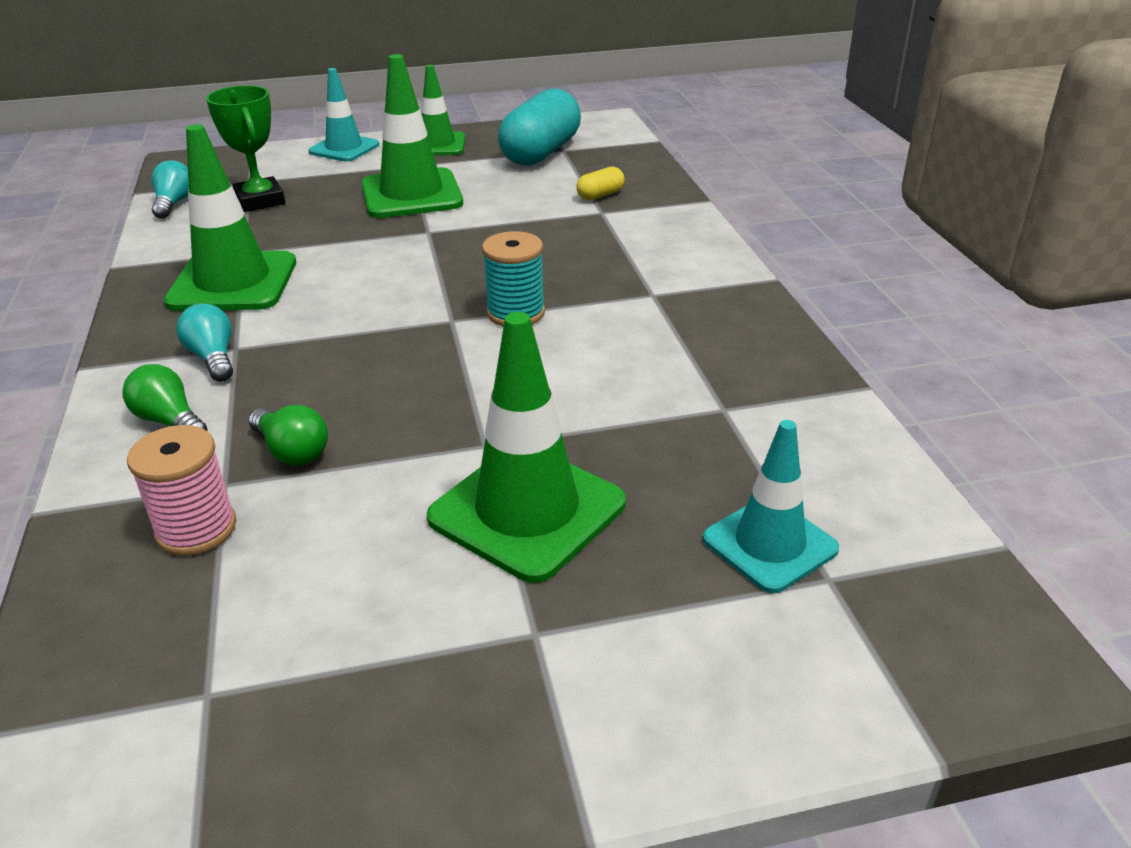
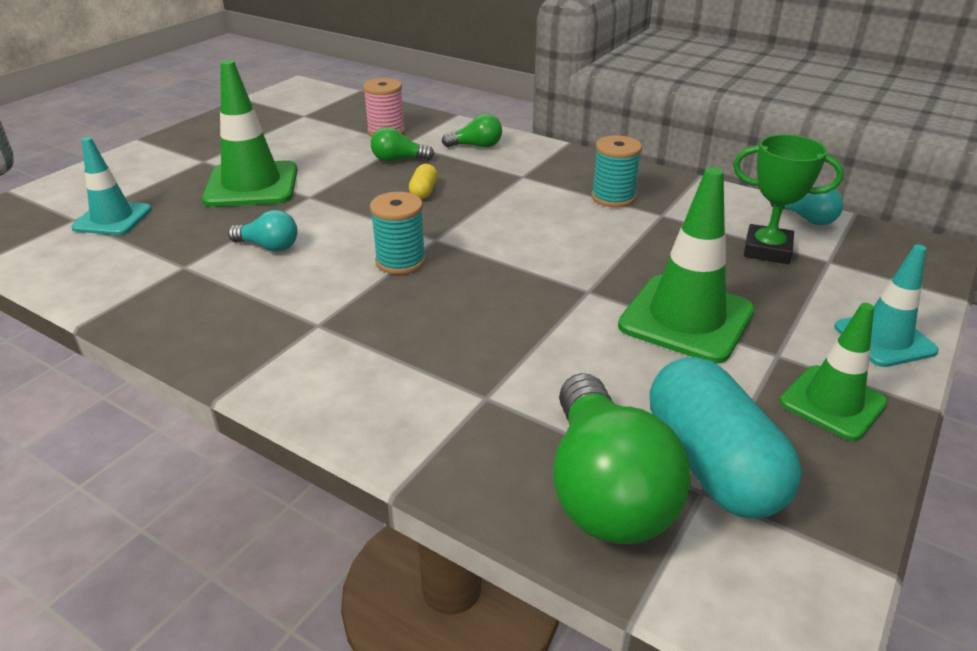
camera: 135 degrees right, 0 degrees up
green traffic cone [164,124,296,311] -> turquoise spool [591,135,642,208]
turquoise light bulb [176,303,233,382] -> turquoise light bulb moved to [228,210,298,252]
yellow capsule [576,167,625,200] -> yellow capsule moved to [409,164,438,199]
none -> green light bulb [553,373,691,544]

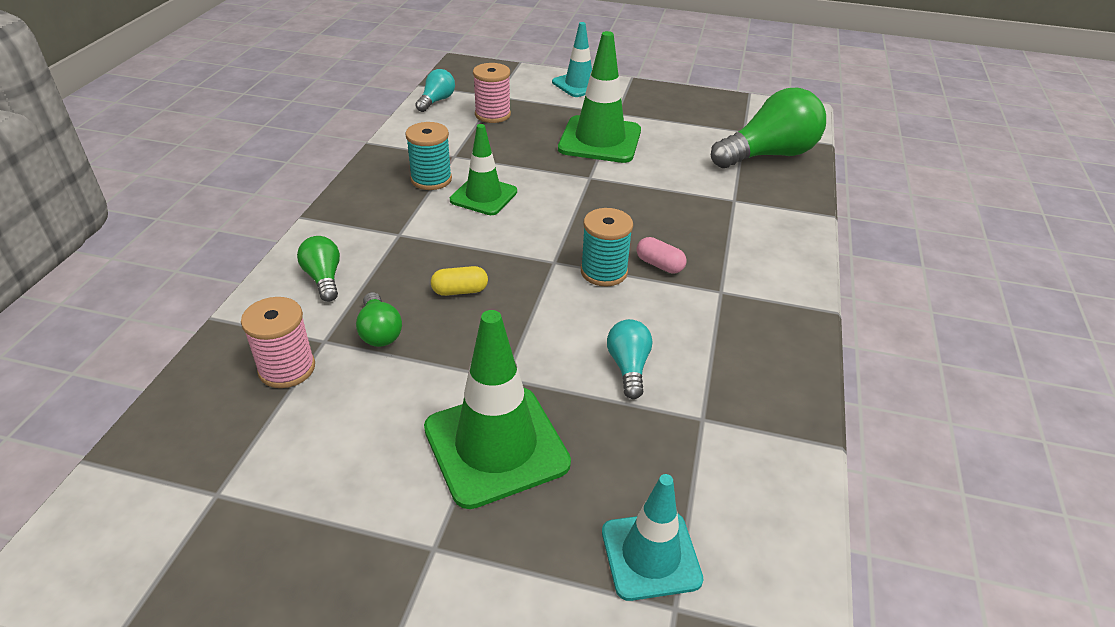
camera: 110 degrees left, 5 degrees up
turquoise capsule [650,357,802,519] -> none
green trophy [733,134,844,264] -> pink spool [473,63,511,123]
green traffic cone [780,303,888,441] -> green traffic cone moved to [450,124,517,215]
none -> pink capsule [637,237,687,274]

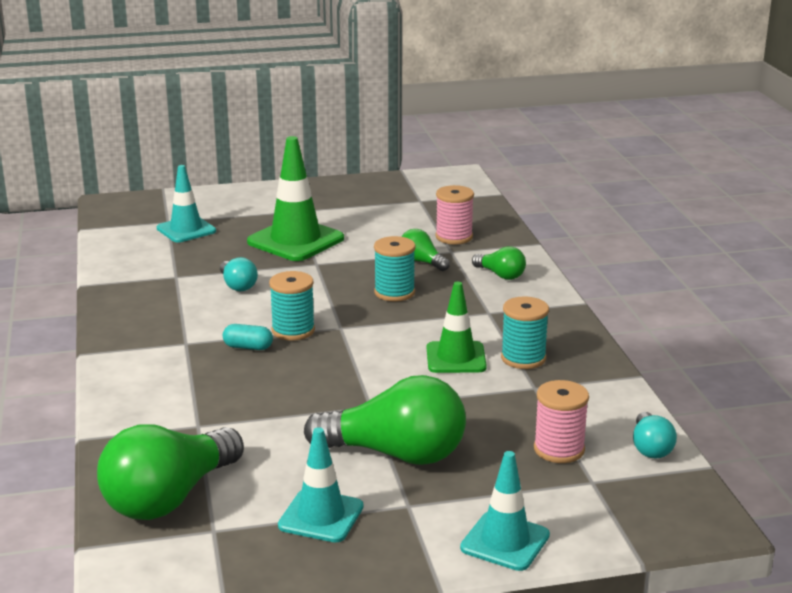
camera: 155 degrees right, 15 degrees down
yellow capsule [431,266,488,296] -> turquoise spool [374,236,416,301]
green traffic cone [558,31,641,163] -> green light bulb [304,375,466,465]
pink capsule [637,237,687,274] -> turquoise capsule [223,324,273,350]
none -> turquoise traffic cone [278,427,364,542]

